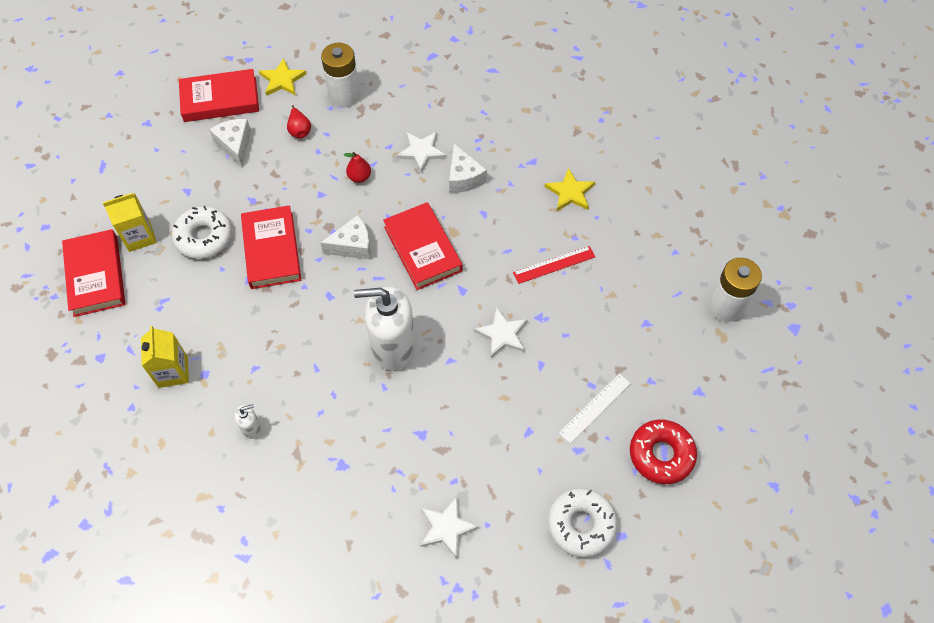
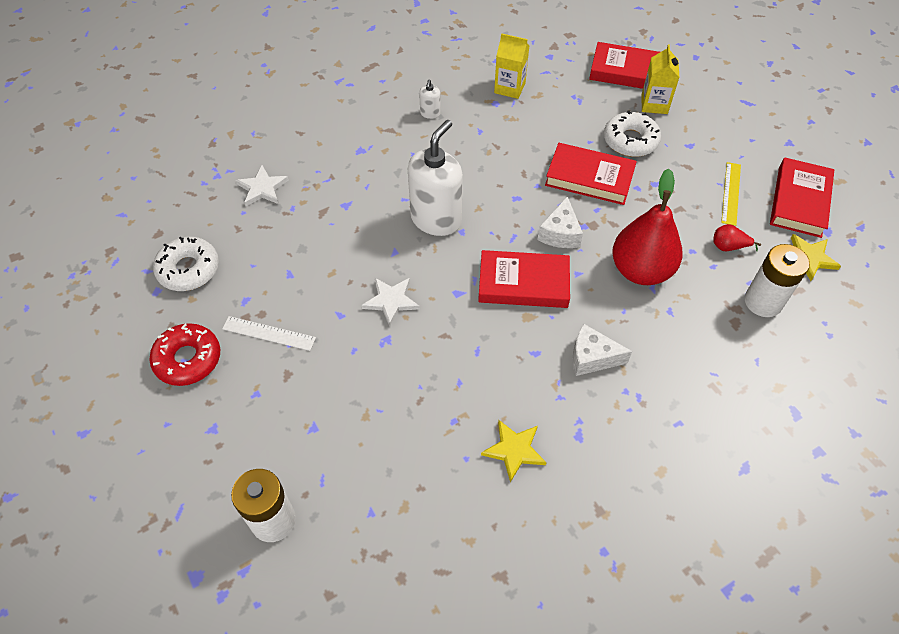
camera: 120 degrees right, 5 degrees down
white cheese [209,119,251,166] -> yellow ruler [721,162,741,226]
red pear [344,152,371,183] -> red pear [612,169,682,285], size x2.41
white star [396,132,446,173] -> none
red ruler [513,246,595,284] -> none
white ruler [559,374,631,443] -> white ruler turned 60 degrees counterclockwise [222,316,316,351]

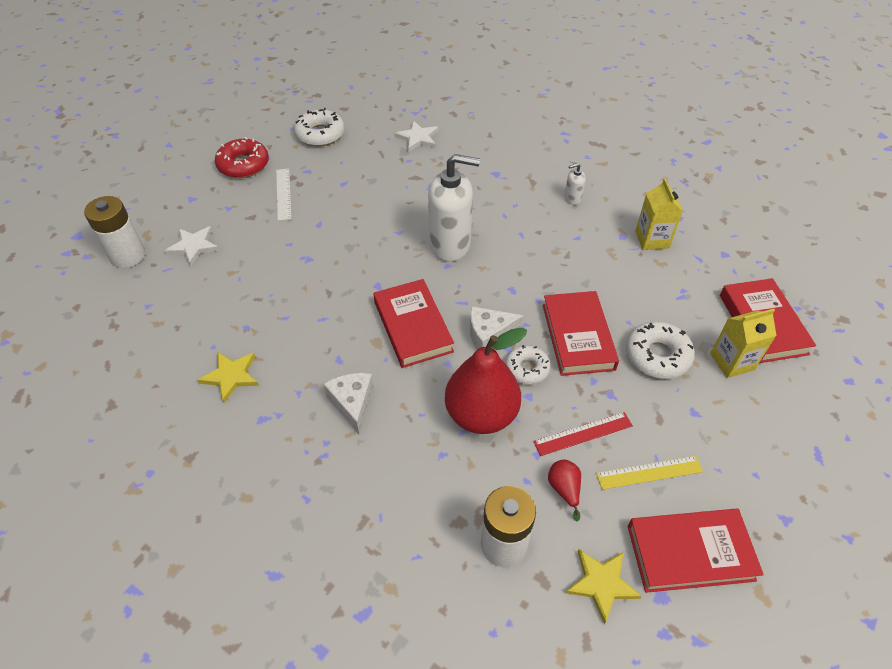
camera: 65 degrees right, 5 degrees down
white star [361,278,420,327] -> white star moved to [165,226,219,266]
none -> white donut [506,345,551,384]
none -> red ruler [533,412,633,456]

